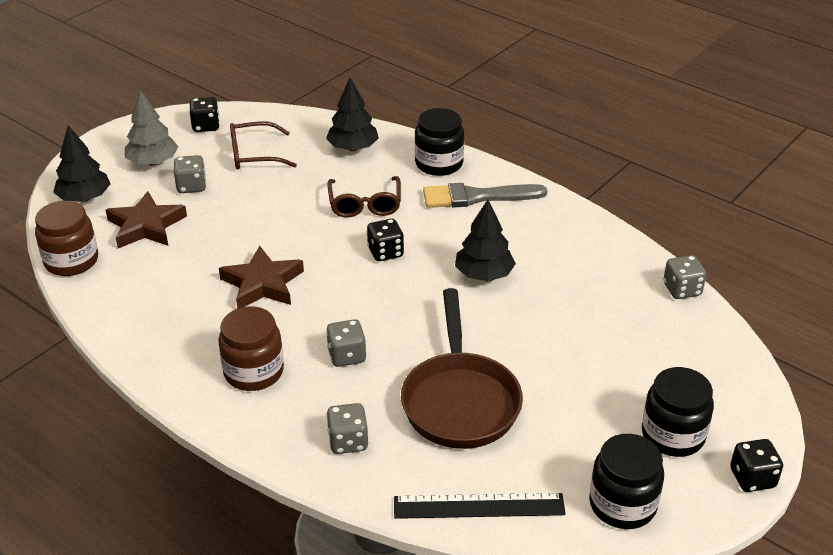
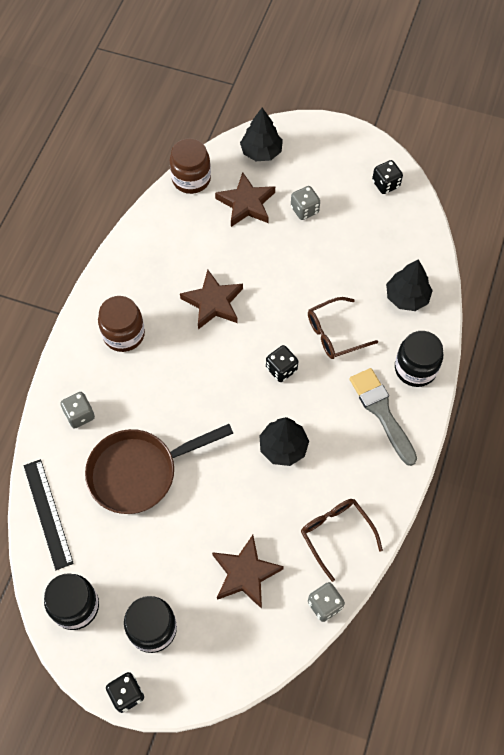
camera: 70 degrees right, 25 degrees up
grey tree [125,90,178,165] -> none
brown glasses [230,121,297,169] -> brown glasses moved to [301,499,383,582]
grey dice [326,320,367,367] -> none
none -> brown star [212,535,284,609]

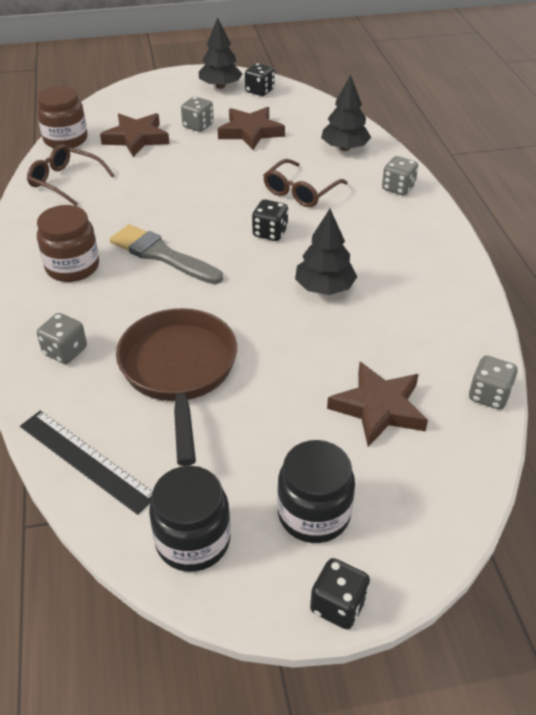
camera: 30 degrees left, 20 degrees down
brown pan [85,424,234,514] -> brown pan turned 135 degrees clockwise [116,308,237,466]
brown star [180,270,243,329] -> brown star moved to [218,107,285,150]
black tree [240,108,283,161] -> black tree moved to [199,17,243,89]
brown glasses [301,499,383,582] -> brown glasses moved to [27,145,115,206]
grey brush [349,368,417,466] -> grey brush moved to [110,224,223,284]
black jar [395,331,443,387] -> grey dice [382,156,418,196]

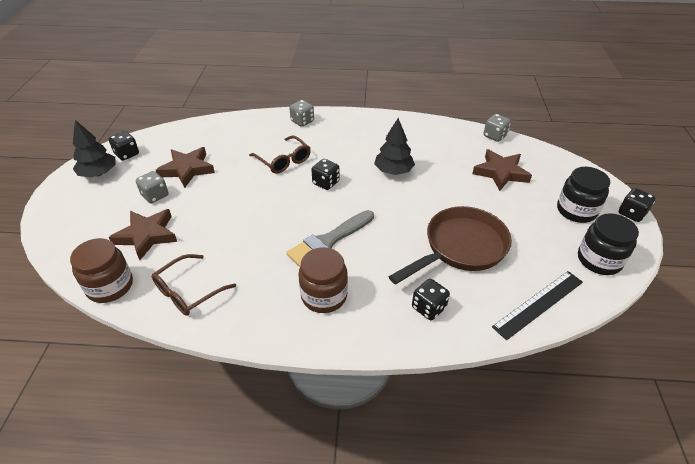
camera: 75 degrees left, 0 degrees up
grey dice [37,313,87,364] -> black dice [412,279,450,320]
brown pan [116,308,237,466] -> brown pan turned 135 degrees clockwise [388,206,512,284]
black tree [321,75,371,151] -> none

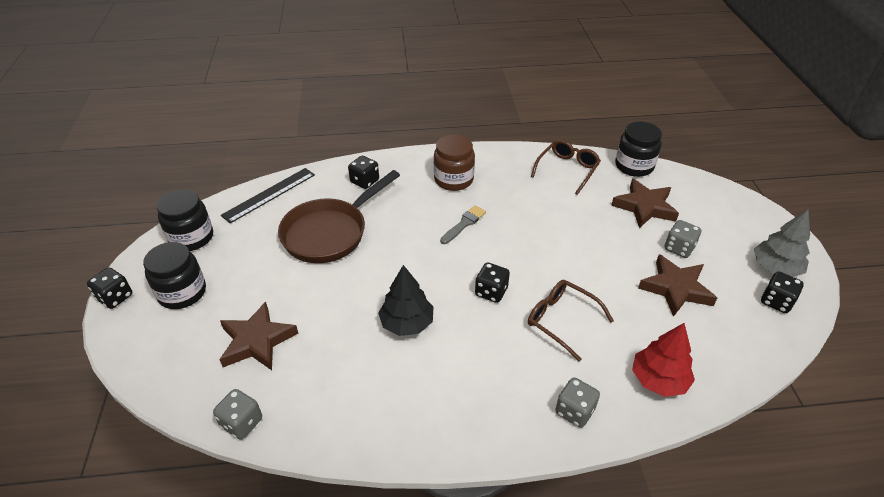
camera: 170 degrees right, 0 degrees up
brown jar [70,238,133,303] -> black jar [615,122,662,177]
black tree [73,120,116,177] -> grey tree [754,210,810,277]
grey brush [286,210,374,267] -> grey brush [440,205,486,244], size x0.59
none -> red tree [632,323,695,397]

